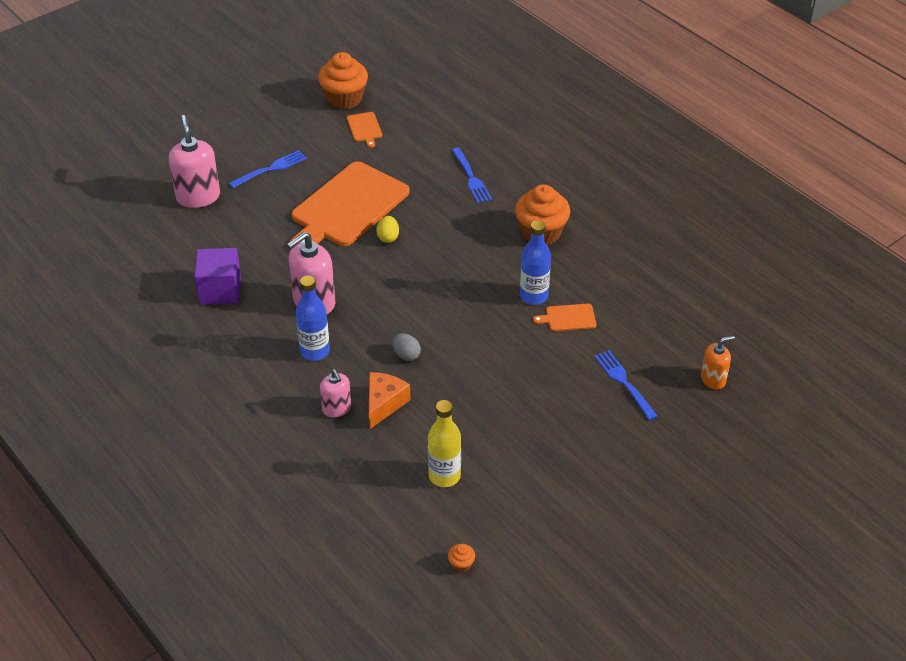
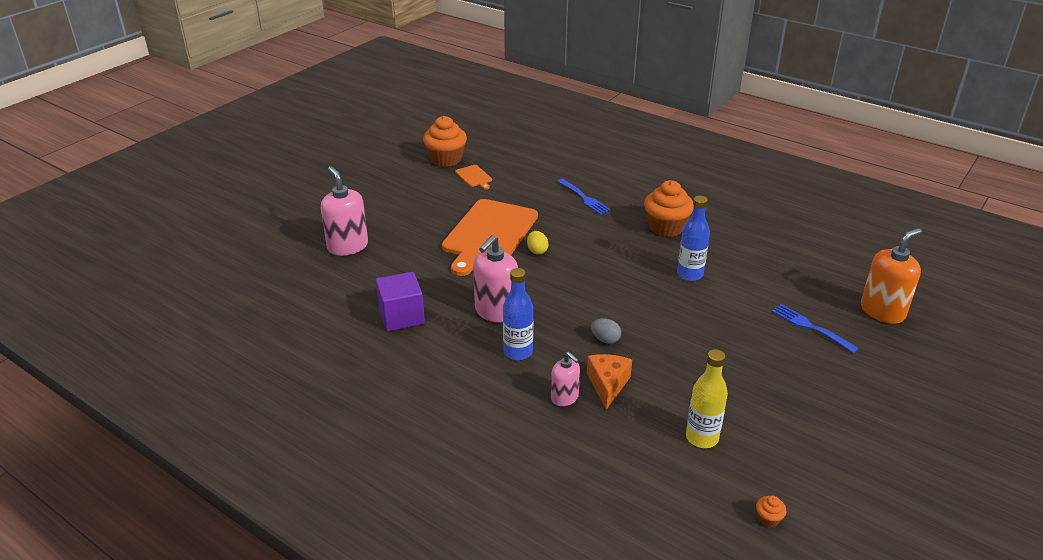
camera: 15 degrees left, 10 degrees down
blue fork [229,150,307,188] -> none
orange cutting board [533,304,596,331] -> none
orange soap dispenser [701,335,735,390] -> orange soap dispenser [861,228,922,324], size x1.70

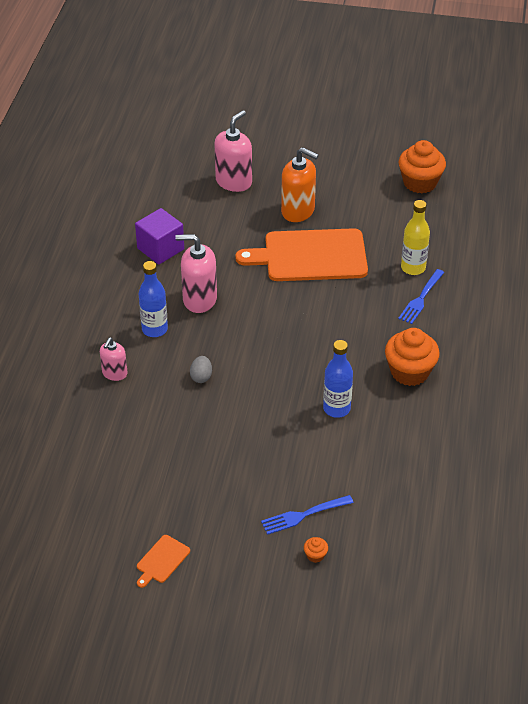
camera: 65 degrees right, 10 degrees up
orange cutting board [455,165,492,190] -> orange cutting board moved to [137,535,190,588]
yellow egg [527,231,548,255] -> none
orange cheese [587,354,632,410] -> none
yellow bottle [686,349,728,448] -> yellow bottle moved to [401,200,430,275]
orange cupcake [756,495,786,527] -> orange cupcake moved to [304,537,328,563]
blue fork [772,304,859,353] -> blue fork turned 135 degrees counterclockwise [261,495,354,535]
orange soap dispenser [861,228,922,324] -> orange soap dispenser moved to [281,147,319,222]

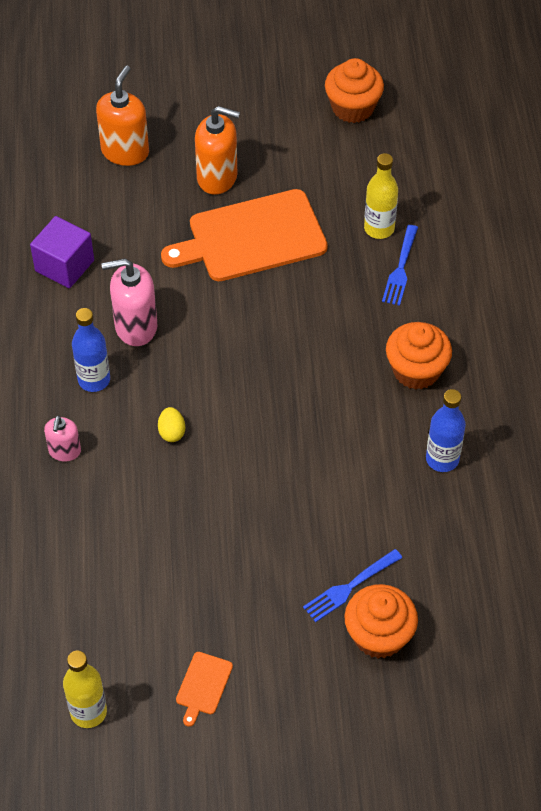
camera: 15 degrees left, 10 degrees up
grey egg [190,356,212,383] -> yellow egg [158,407,185,442]
pink soap dispenser [214,110,252,192] -> orange soap dispenser [96,66,149,166]
orange cupcake [304,537,328,563] -> orange cupcake [344,584,418,659], size x2.46
blue bottle [323,340,353,418] -> blue bottle moved to [426,389,466,472]
none -> yellow bottle [63,651,107,728]

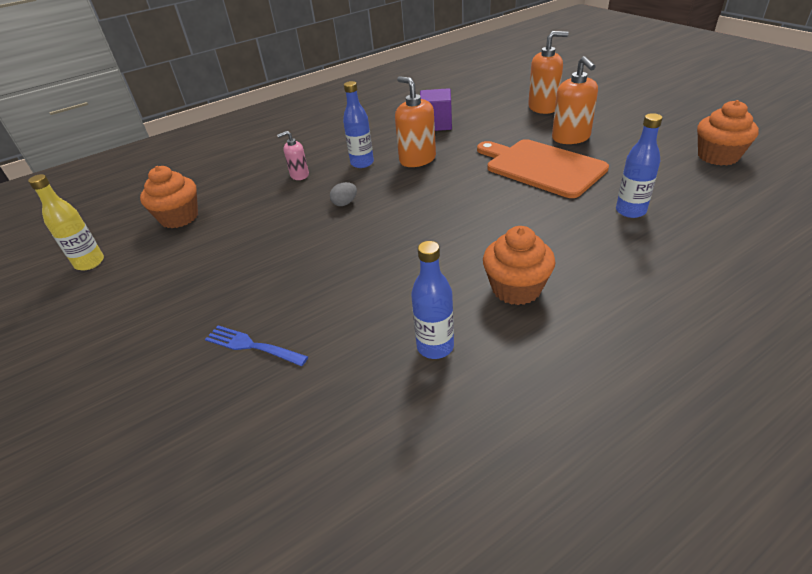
camera: 65 degrees right, 15 degrees down
pink soap dispenser [101,258,157,346] -> orange soap dispenser [395,76,436,167]
yellow egg [158,407,185,442] -> grey egg [330,182,357,206]
orange cutting board [176,652,233,727] -> none
orange cupcake [344,584,418,659] -> orange cupcake moved to [140,166,198,228]
yellow bottle [364,153,398,239] -> blue bottle [616,113,662,218]
blue fork [382,225,418,306] -> none

